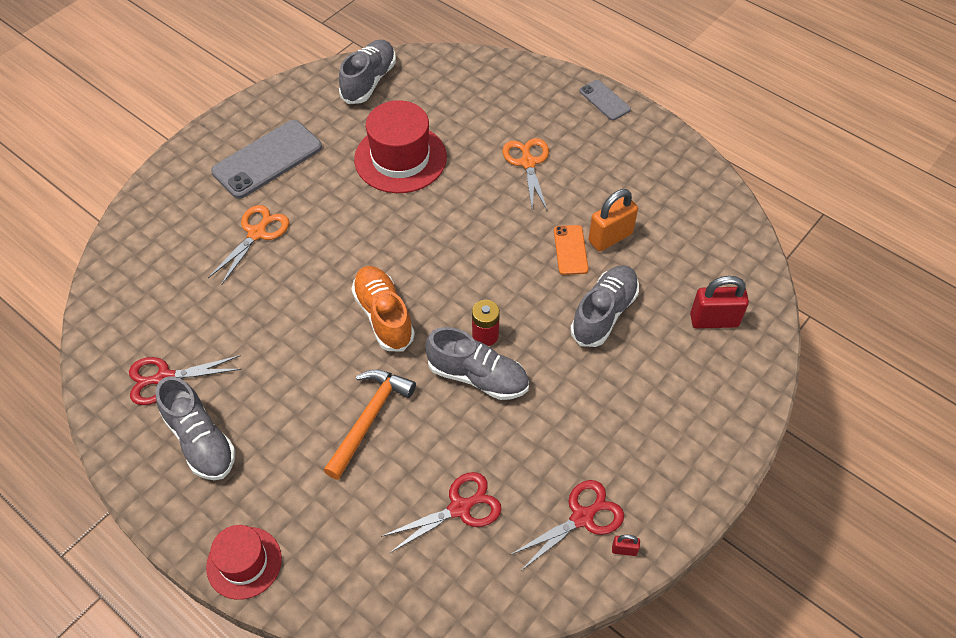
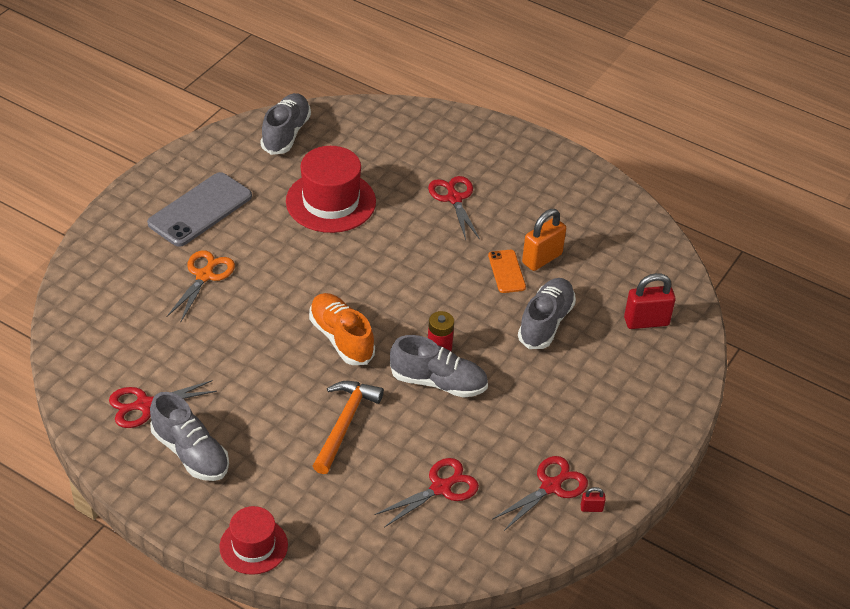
camera: 10 degrees left, 10 degrees down
orange scissors [502,138,549,212] -> red scissors [428,176,480,240]
grey phone [579,80,631,120] -> none

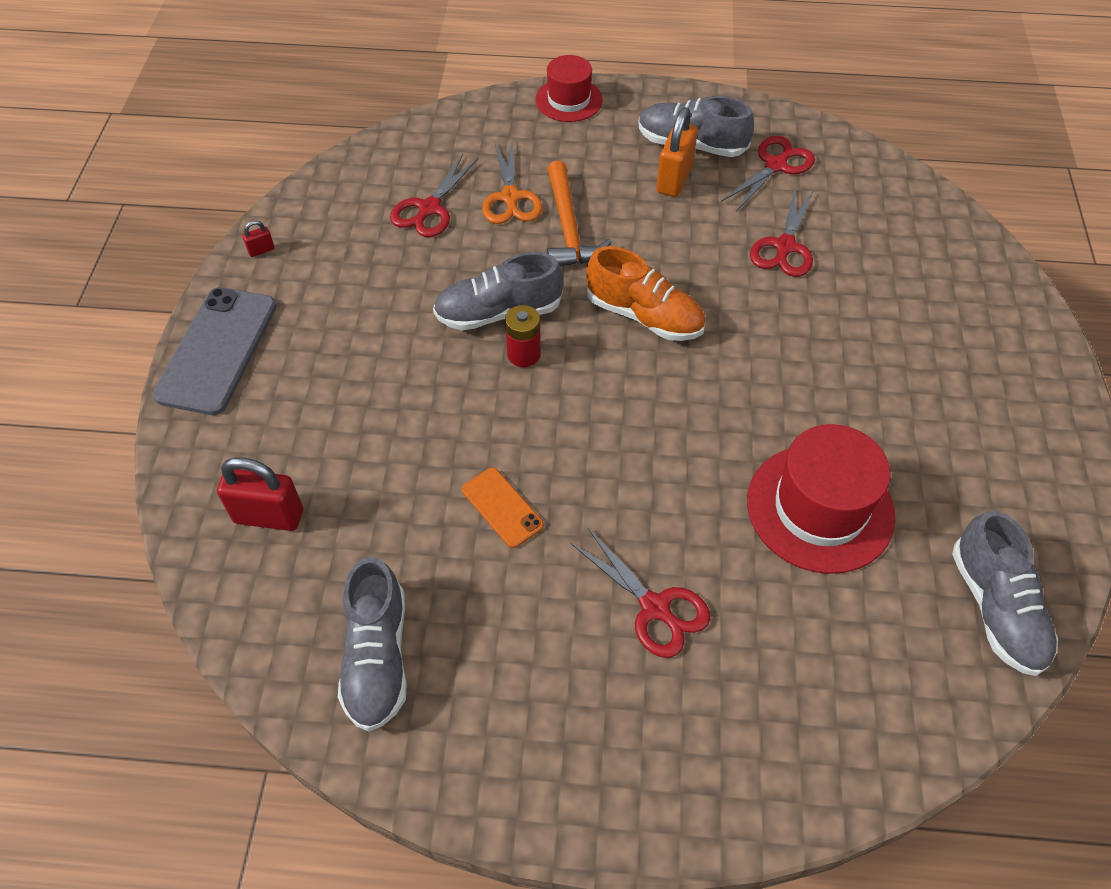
camera: 155 degrees right, 10 degrees up
grey phone [147,172,252,247] -> grey phone moved to [153,287,277,415]
orange scissors [167,250,235,321] -> orange scissors moved to [482,141,542,224]
red scissors [492,456,588,531] -> red scissors moved to [750,189,814,277]
grey shoe [518,278,576,349] -> grey shoe moved to [338,557,407,732]
orange padlock [522,209,566,271] -> orange padlock moved to [656,107,698,197]
red padlock [624,273,676,329] -> red padlock turned 45 degrees clockwise [217,457,303,531]

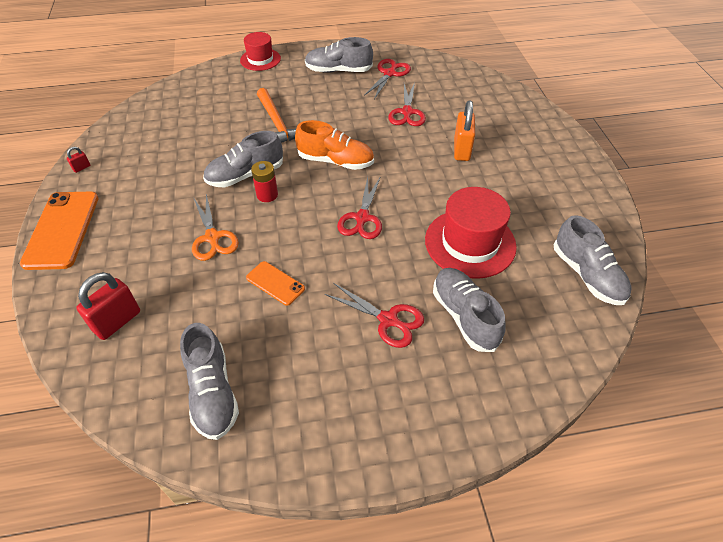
camera: 15 degrees left, 5 degrees down
grey phone [153,287,277,415] -> orange phone [20,192,99,270]
red padlock [217,457,303,531] -> red padlock turned 45 degrees counterclockwise [76,272,140,340]
red scissors [390,154,479,237] -> red scissors moved to [337,176,382,239]
orange scissors [482,141,542,224] -> orange scissors moved to [192,194,239,261]
orange padlock [656,107,698,197] -> orange padlock moved to [454,101,475,161]
none -> grey shoe [433,268,506,352]

